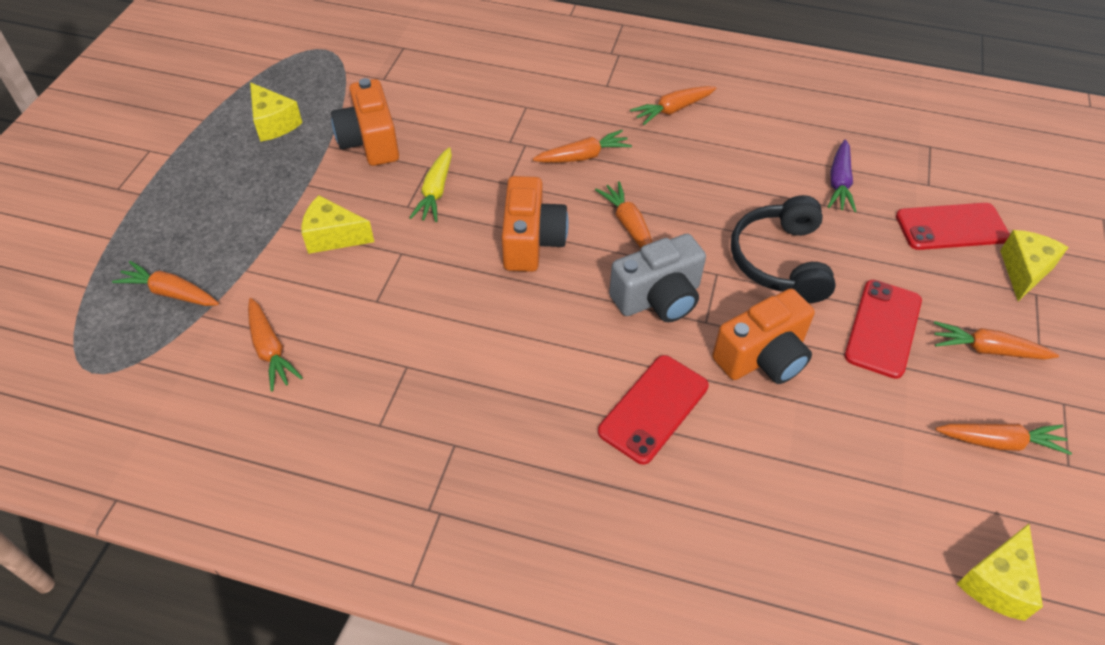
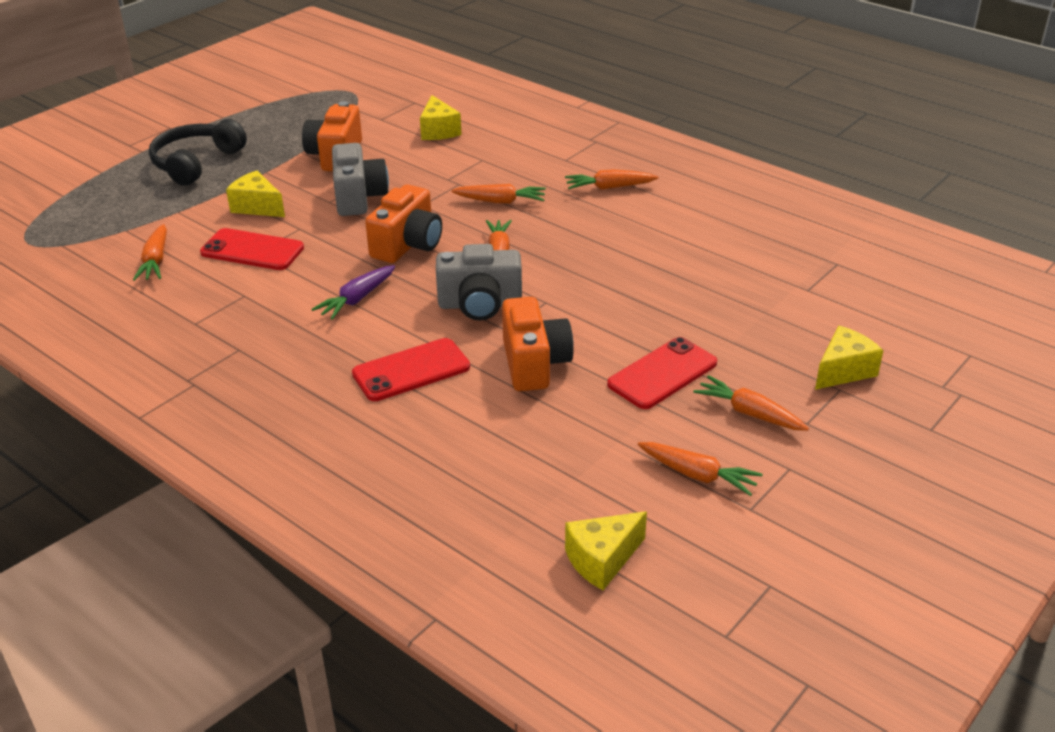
camera: 25 degrees right, 15 degrees down
orange carrot [112,261,219,306] -> none
yellow cheese [250,82,302,142] -> yellow cheese moved to [420,95,462,140]
yellow carrot [409,147,452,222] -> grey camera [332,143,389,216]
orange camera [712,289,815,384] -> orange camera turned 90 degrees counterclockwise [502,297,574,391]
black headphones [731,195,836,303] -> black headphones moved to [149,119,247,186]
purple carrot [828,139,857,212] -> purple carrot moved to [311,265,395,320]
red phone [896,203,1010,250] -> red phone moved to [200,228,304,270]

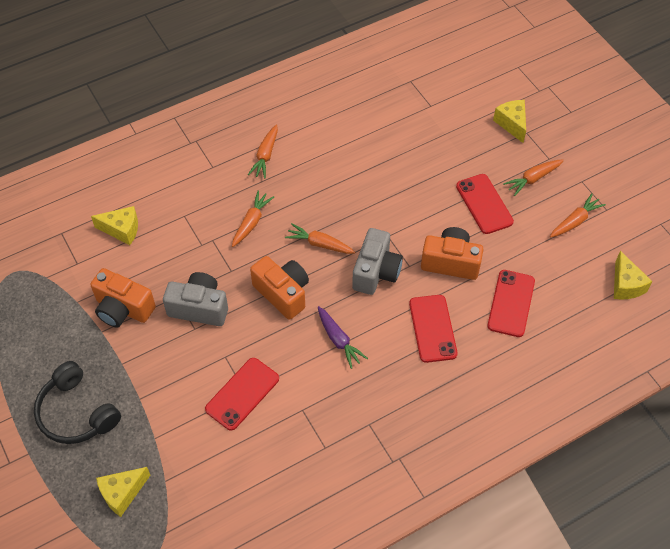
camera: 70 degrees left, 20 degrees up
orange carrot [133,224,167,281] -> none
yellow cheese [226,171,285,217] -> yellow cheese moved to [96,467,150,517]
none -> red phone [487,270,535,337]

